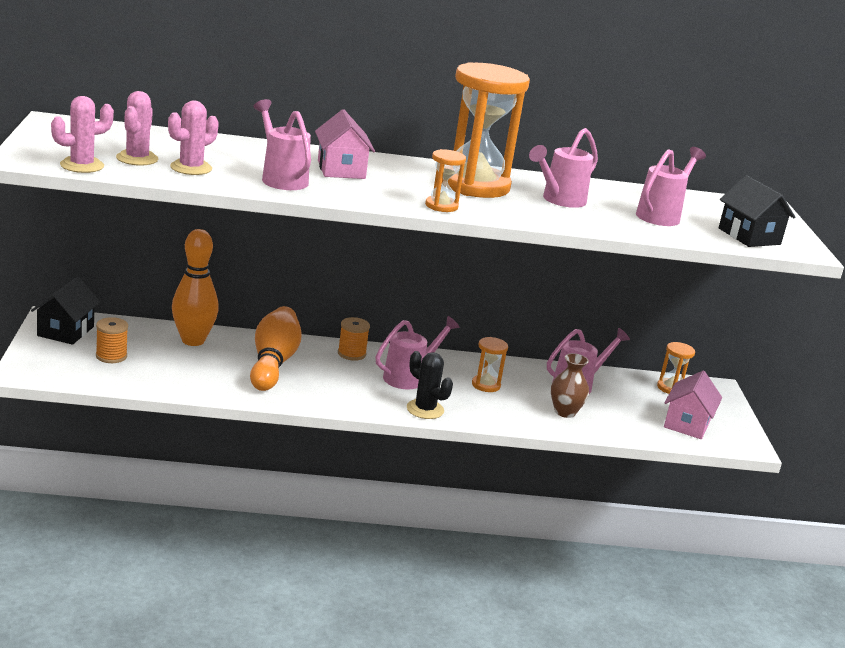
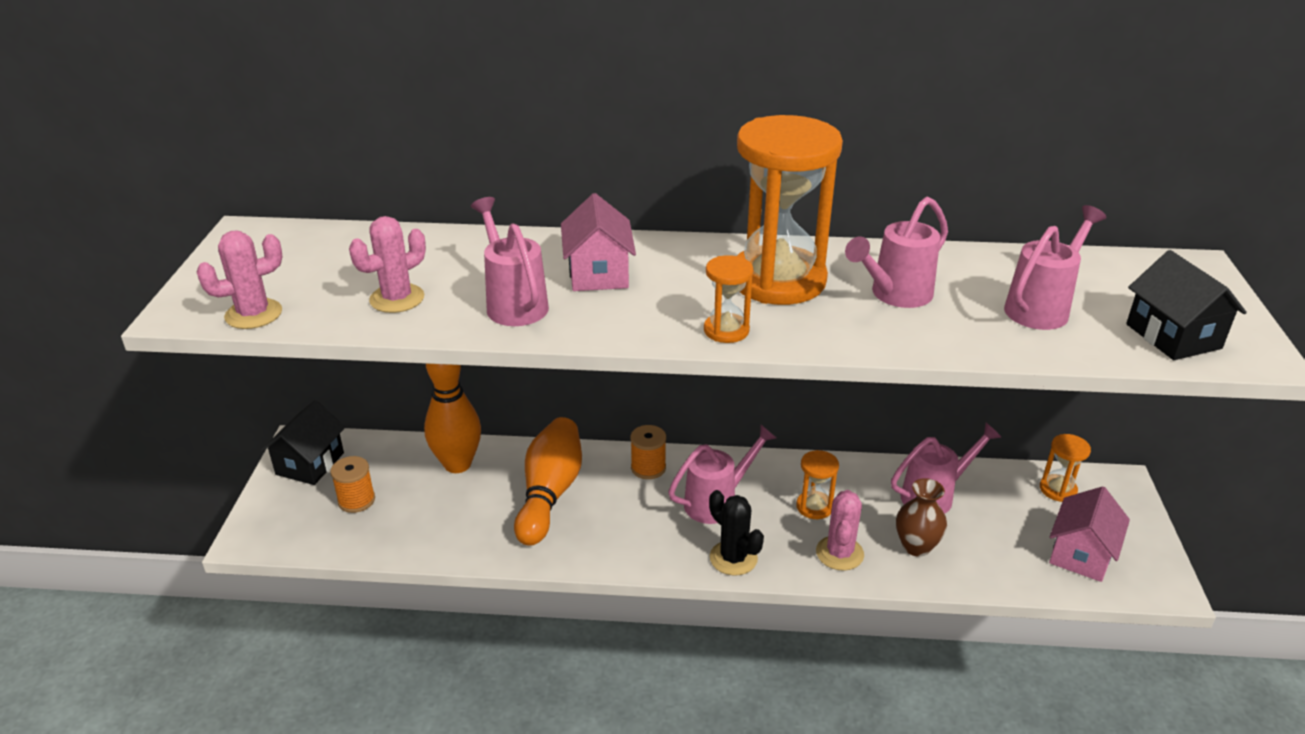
camera: 10 degrees right, 10 degrees up
pink cactus [116,91,158,166] -> pink cactus moved to [816,490,864,571]

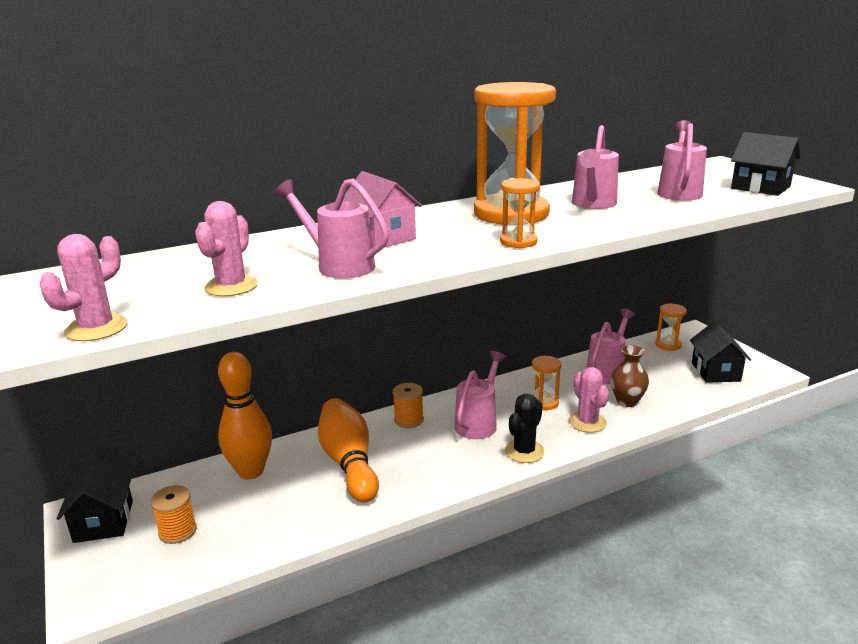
camera: 30 degrees left, 10 degrees down
black cactus [709,490,764,576] -> black cactus turned 75 degrees counterclockwise [505,394,544,463]
pink house [1049,486,1130,582] -> black house [690,321,751,383]

